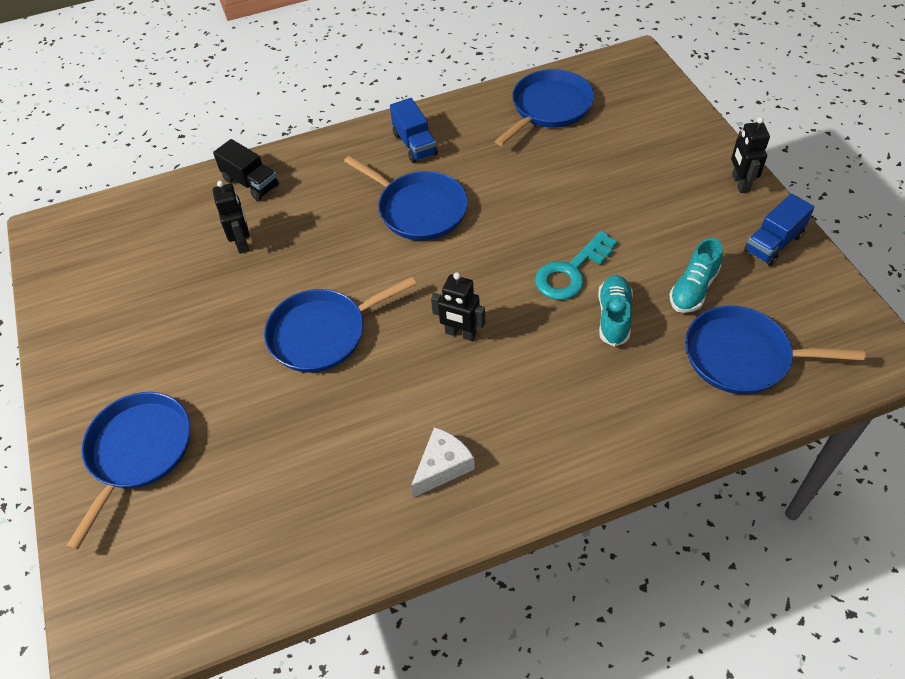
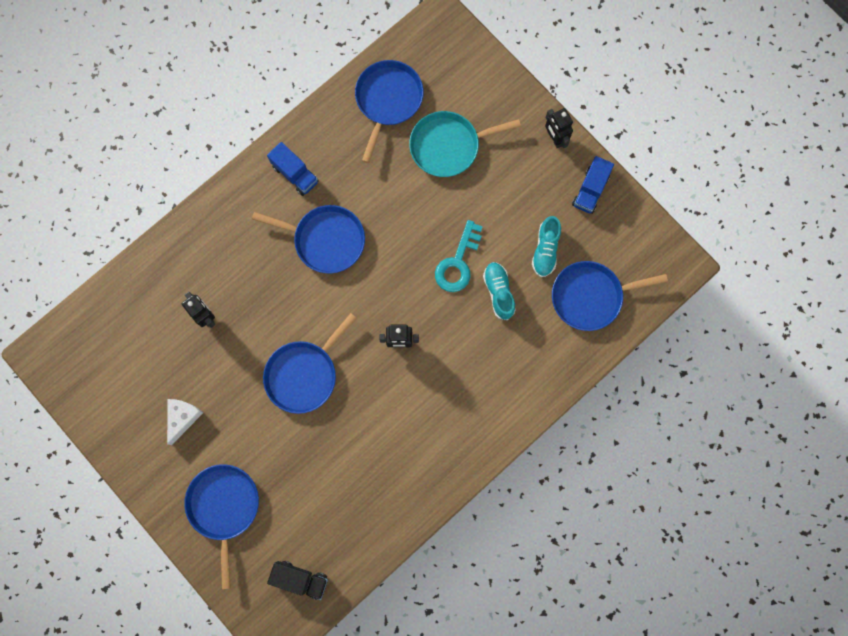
camera: 25 degrees left, 25 degrees up
black truck [213,139,279,201] -> black truck moved to [267,561,328,600]
white cheese [411,427,475,497] -> white cheese moved to [167,399,203,445]
none -> turquoise pan [409,111,521,177]

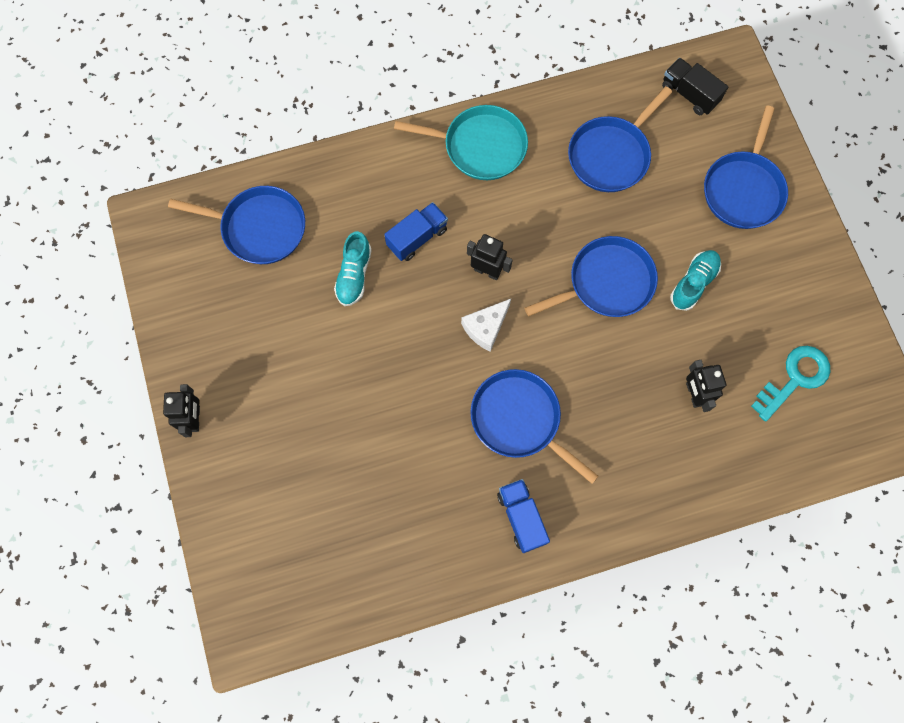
camera: 155 degrees left, 5 degrees down
white cheese [167,399,203,445] -> white cheese moved to [461,299,511,352]
blue pan [355,60,424,163] -> blue pan moved to [568,86,672,192]
turquoise pan [409,111,521,177] -> turquoise pan moved to [394,105,528,180]
turquoise key [435,220,483,292] -> turquoise key moved to [751,346,830,422]
turquoise shoe [532,216,561,277] -> turquoise shoe moved to [670,250,721,311]
blue truck [572,156,614,214] -> blue truck moved to [384,202,448,261]

